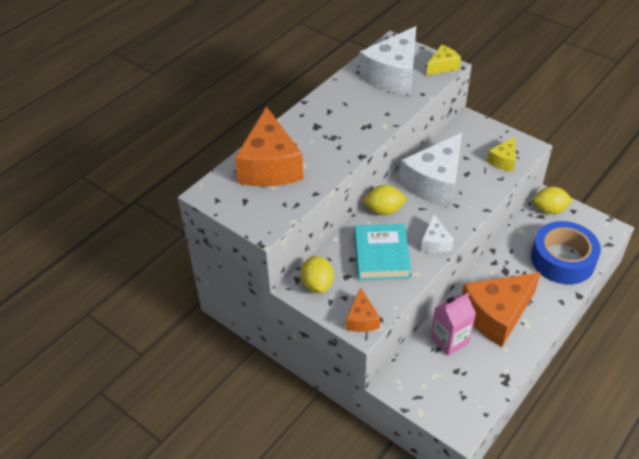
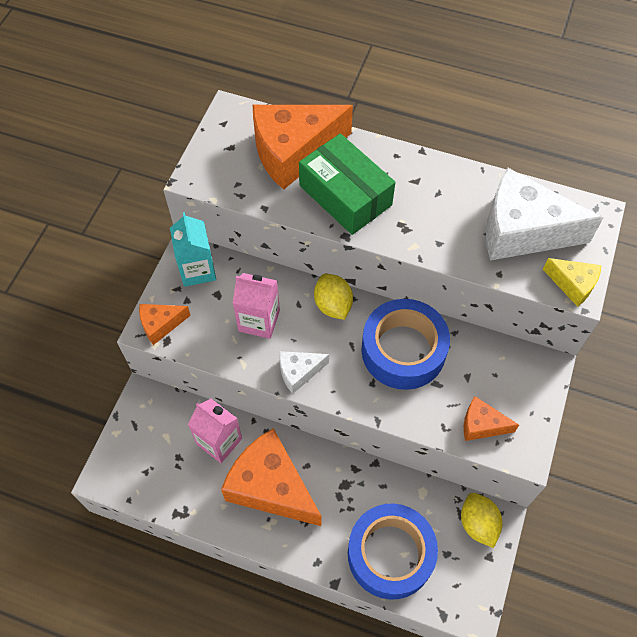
camera: 70 degrees right, 15 degrees up
yellow lemon [301,256,334,293] -> turquoise carton [170,212,216,287]
turquoise book [354,224,411,280] -> pink carton [233,273,280,339]
white cheese [399,133,462,207] -> blue tape [361,299,450,390]
yellow cheese [487,137,516,172] -> orange cheese [464,396,519,441]
none -> green box [299,133,395,235]

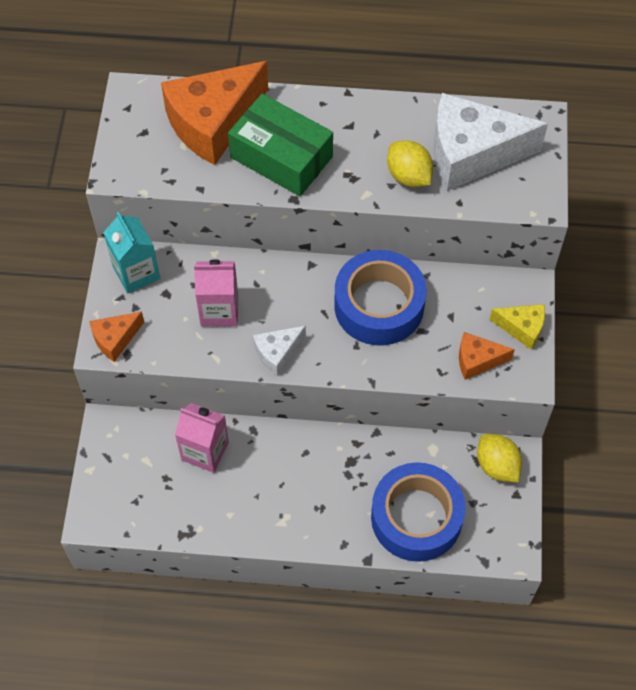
camera: 15 degrees left, 0 degrees up
orange cheese [221,428,321,526] -> none
yellow lemon [314,274,353,320] -> yellow lemon moved to [387,140,433,187]
yellow cheese [543,258,601,307] -> yellow cheese moved to [489,304,545,350]

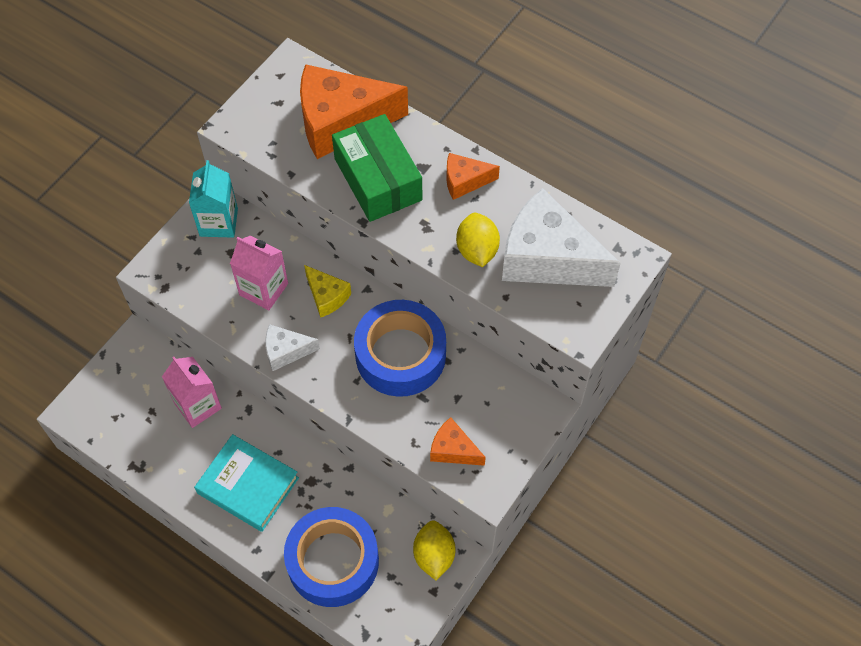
camera: 30 degrees right, 0 degrees up
orange cheese [89,312,144,362] -> orange cheese moved to [446,153,500,200]
yellow cheese [489,304,545,350] -> yellow cheese moved to [304,265,351,318]
none -> turquoise book [194,434,299,532]

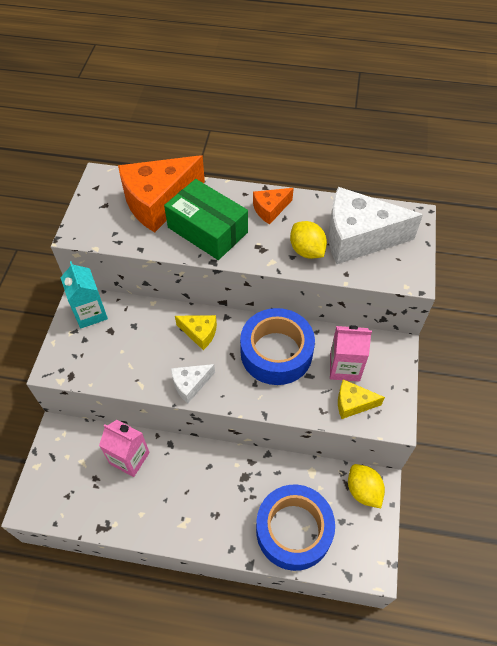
camera: 25 degrees left, 5 degrees down
turquoise book [194,434,299,532] -> none
pink carton [230,236,288,310] -> pink carton moved to [330,325,372,381]
orange cheese [430,417,486,466] -> yellow cheese [338,379,385,419]

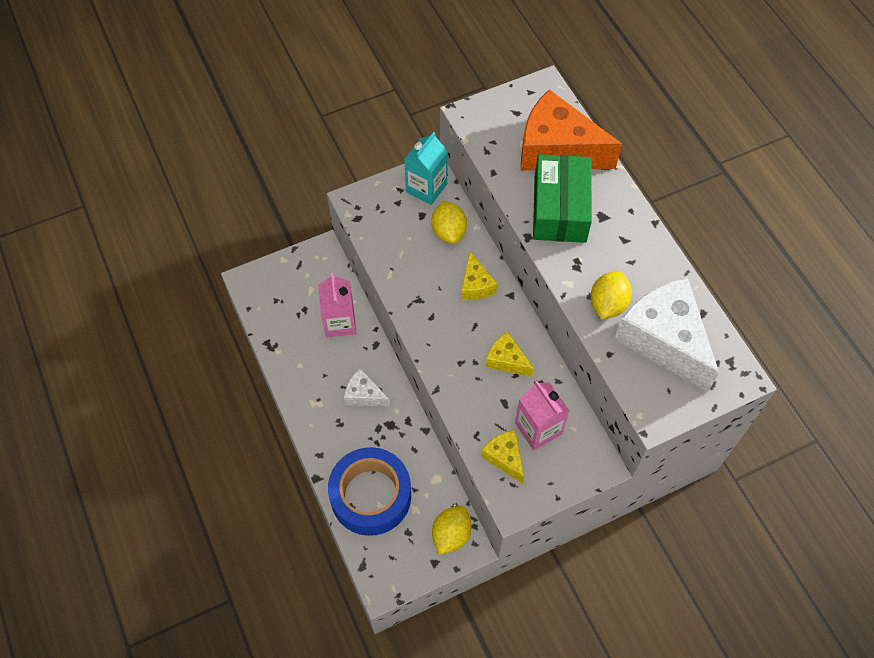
camera: 55 degrees right, 5 degrees up
white cheese [171,364,215,403] -> white cheese moved to [344,368,390,406]
blue tape [240,308,315,385] -> yellow cheese [486,332,534,377]
orange cheese [253,188,294,224] -> none
none -> yellow lemon [431,201,467,244]

